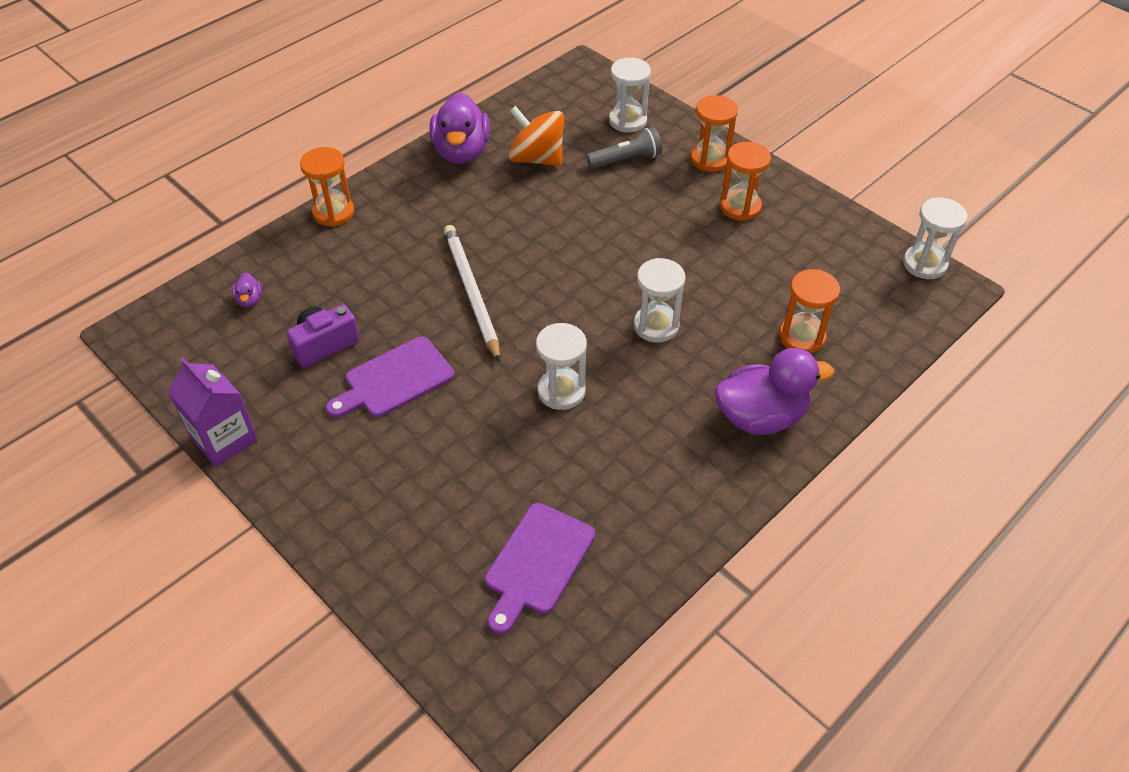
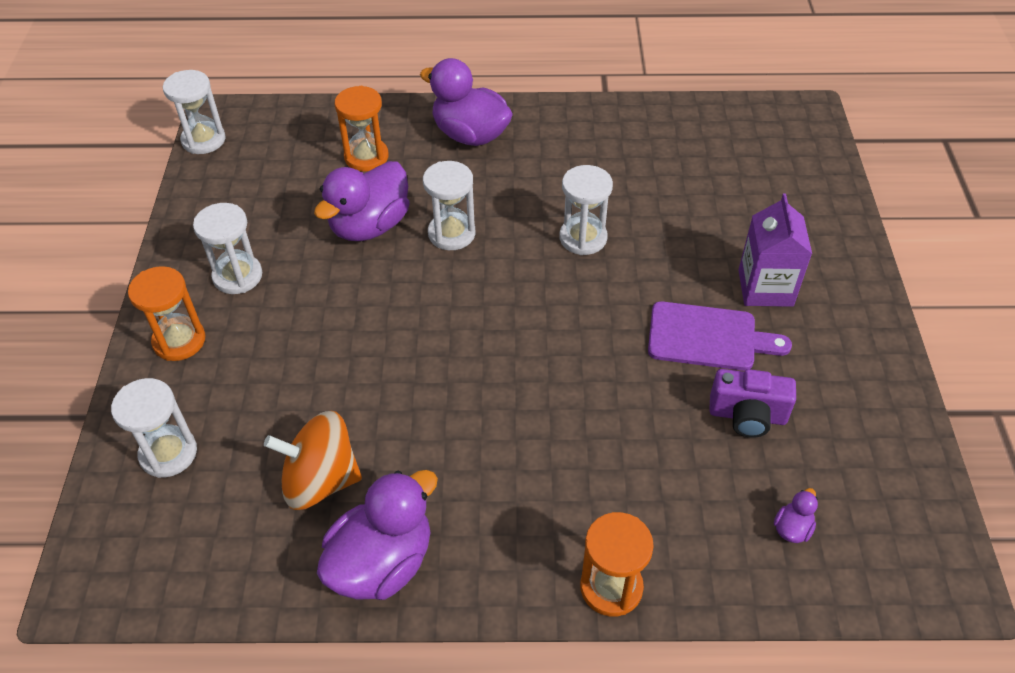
camera: 135 degrees left, 0 degrees up
purple carton [168,358,258,467] -> purple carton moved to [738,194,812,307]
white pencil [444,225,500,362] -> none
purple cutting board [485,503,595,634] -> none
orange spinning top [509,106,564,167] -> orange spinning top turned 105 degrees clockwise [264,411,362,510]
grey flashlight [586,127,662,169] -> none
orange hourglass [720,142,771,221] -> white hourglass [193,203,262,294]
none -> purple duck [314,161,410,241]

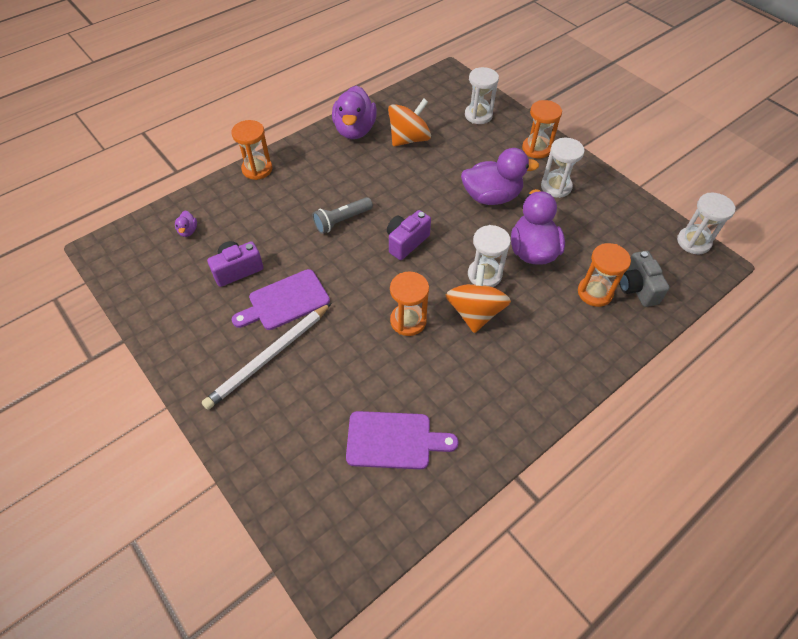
camera: 140 degrees right, 5 degrees up
purple duck [420,58,513,146] -> purple duck moved to [461,148,539,205]
white hourglass [560,165,613,255] -> orange hourglass [390,272,429,336]
purple carton [738,194,812,307] -> white pencil [202,303,331,410]
none -> grey flashlight [313,197,373,234]
none -> purple cutting board [346,411,459,469]
none -> purple camera [387,210,431,260]
none -> orange spinning top [446,265,511,333]
none -> grey camera [619,251,670,307]

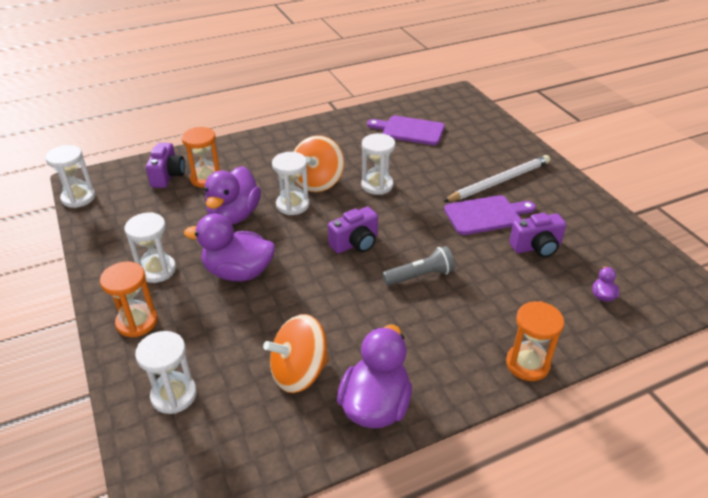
camera: 165 degrees left, 15 degrees down
orange hourglass [390,272,429,336] -> white hourglass [361,133,395,195]
grey camera [619,251,670,307] -> purple camera [146,143,185,188]

